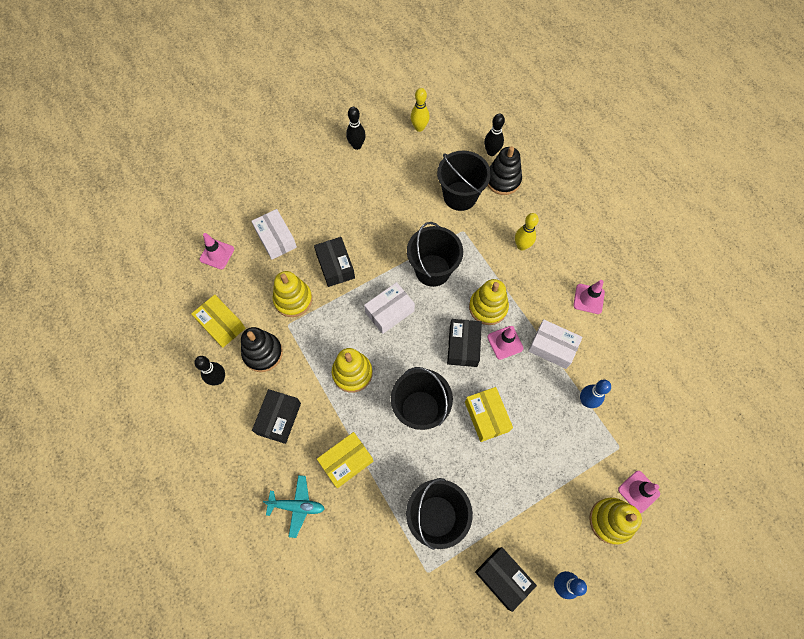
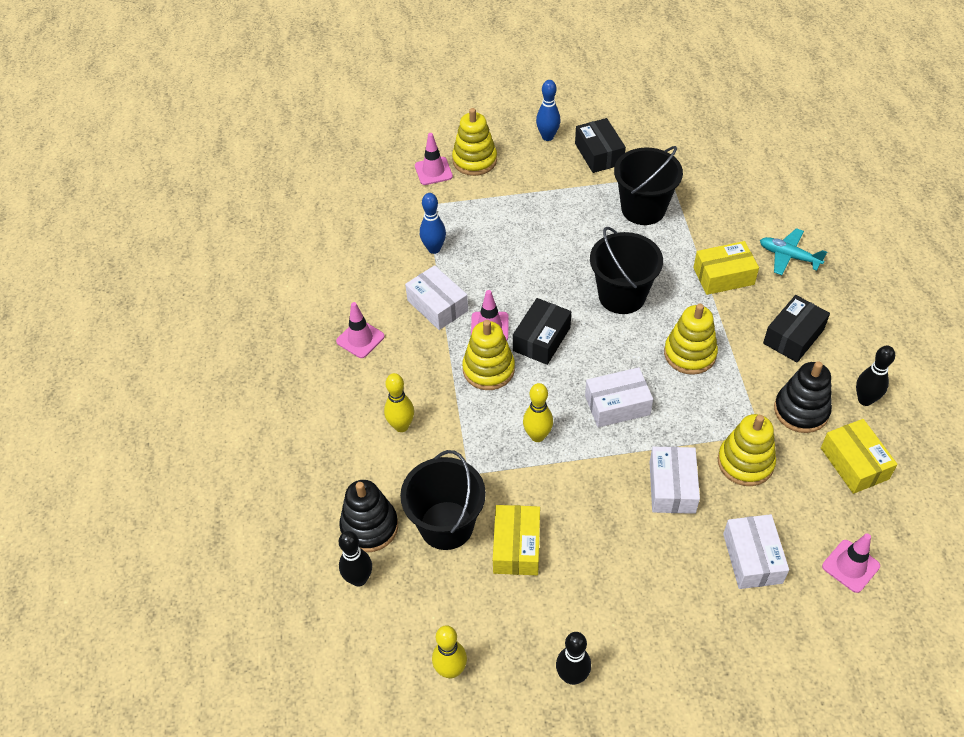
camera: 155 degrees left, 15 degrees down
black box [314,237,355,287] -> white box [650,447,700,514]
black bucket [407,222,463,287] -> yellow bowling pin [523,383,553,442]
yellow box [465,387,513,442] -> yellow box moved to [493,505,540,575]

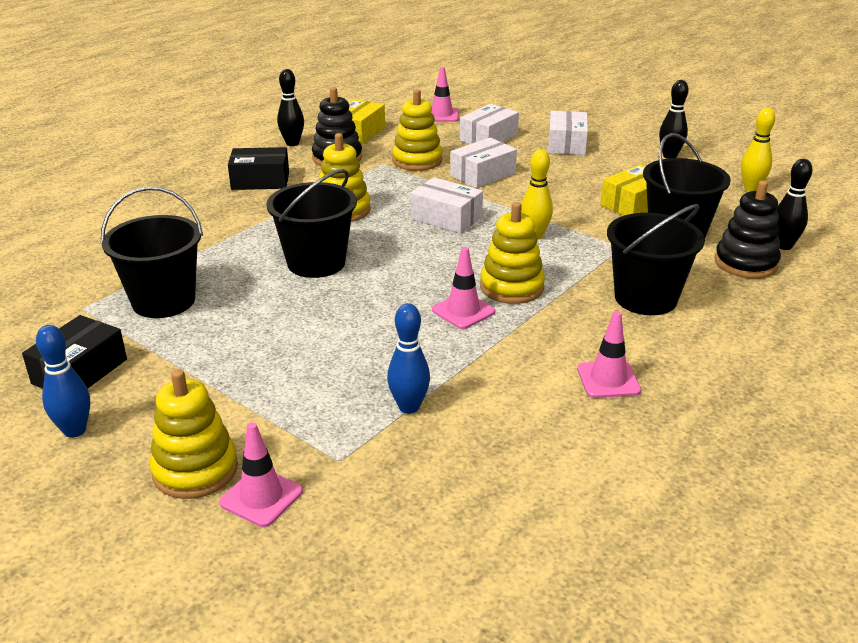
camera: 135 degrees left, 20 degrees down
yellow bowling pin [384,373,414,432] -> black bucket [607,204,705,315]
white box [405,265,468,330] -> white box moved to [548,111,588,155]
black box [513,298,571,365] -> none
yellow box [693,241,759,295] -> none
turquoise plane [760,228,827,275] -> none

